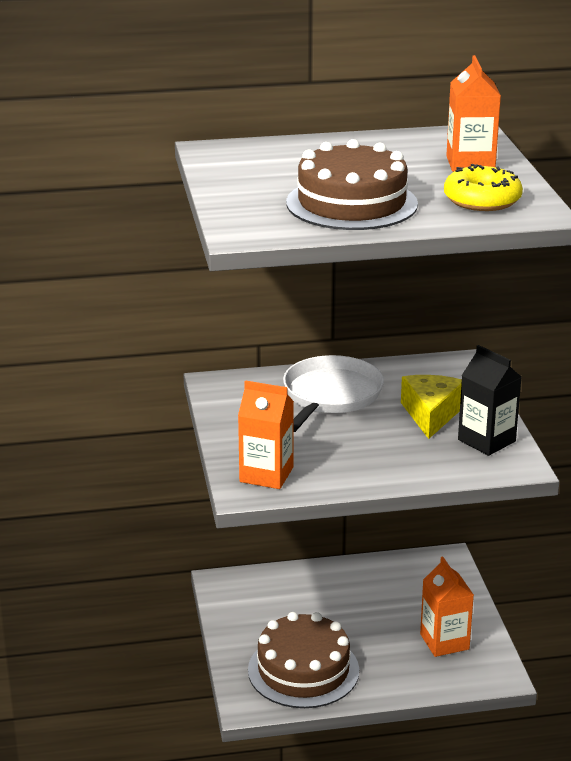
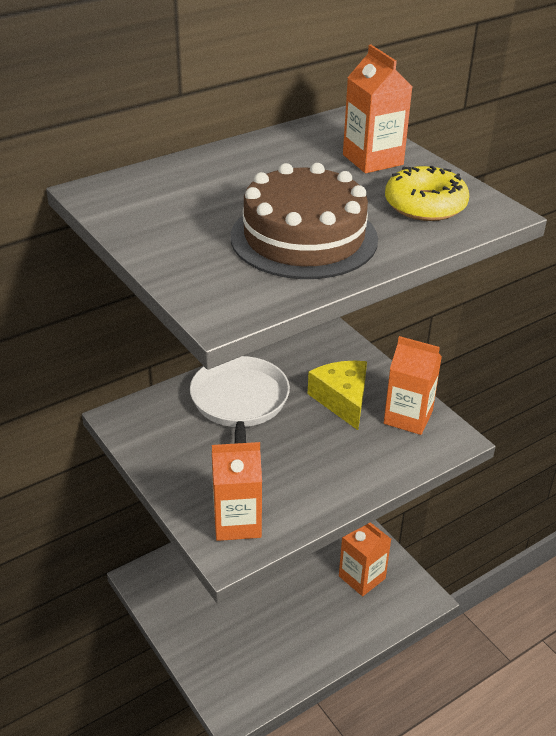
camera: 25 degrees left, 10 degrees up
brown cake [248,612,359,708] -> none
black carton [458,345,521,456] -> orange carton [384,336,442,435]

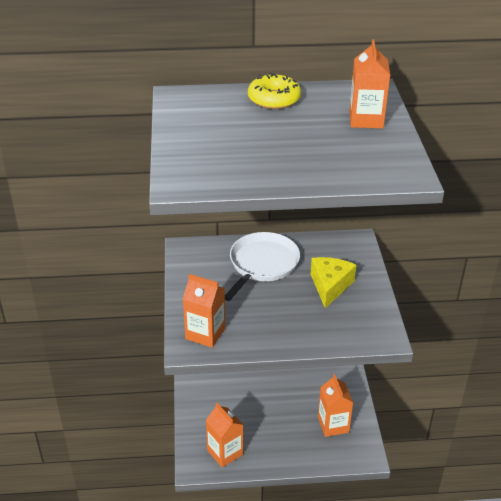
camera: 30 degrees right, 0 degrees up
brown cake [231,163,378,279] -> none
orange carton [384,336,442,435] -> orange carton moved to [206,403,243,468]
yellow donut [385,166,469,221] -> yellow donut moved to [248,73,301,109]

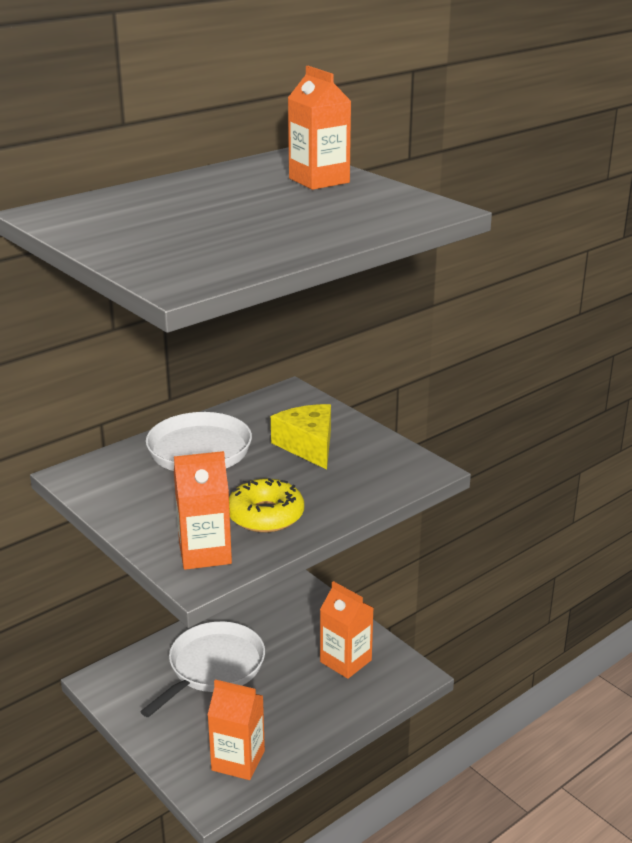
camera: 35 degrees left, 10 degrees down
yellow donut [248,73,301,109] -> yellow donut moved to [229,478,304,532]
none -> white pan [140,621,265,717]

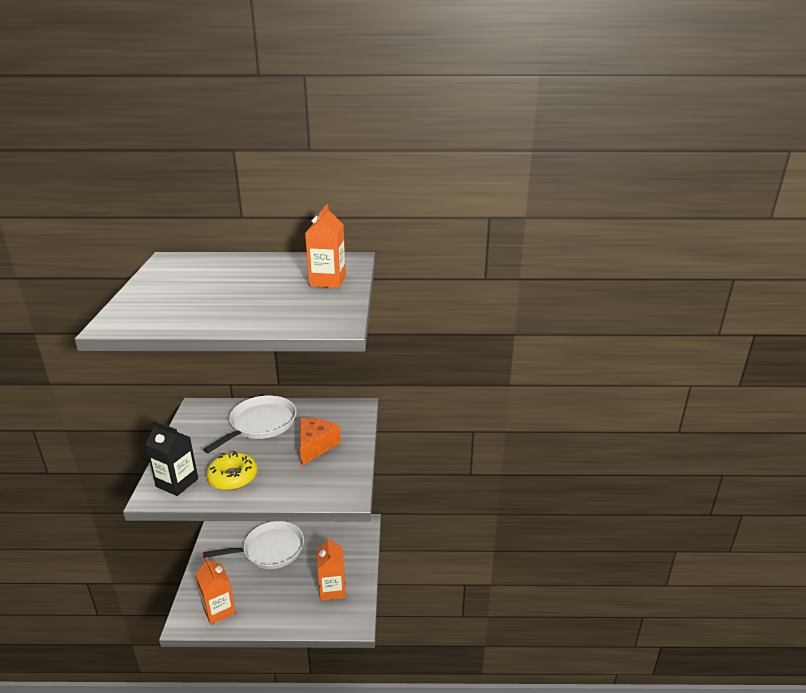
camera: 40 degrees right, 0 degrees up
orange carton [174,451,232,570] -> black carton [145,421,198,496]
yellow cheese [271,404,331,470] -> orange cheese [300,418,341,466]

